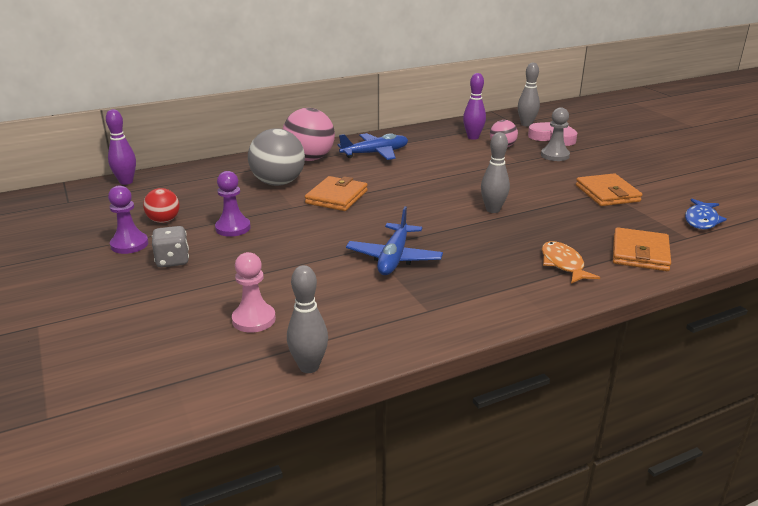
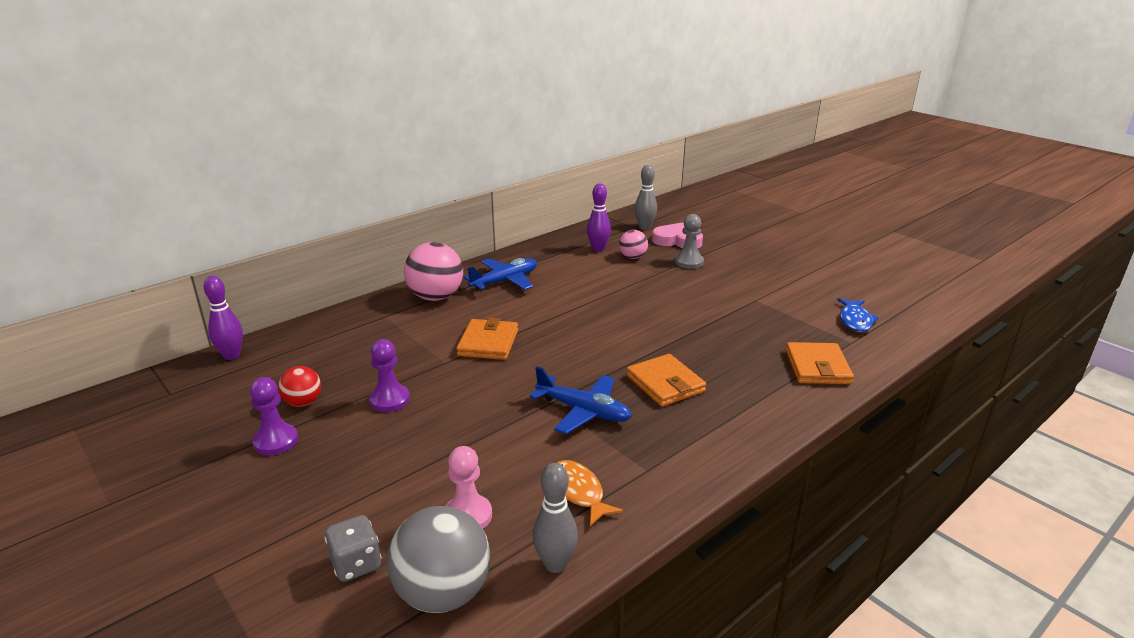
camera: 15 degrees left, 0 degrees up
grey dice [152,226,189,267] -> grey dice moved to [325,515,381,582]
grey ball [248,128,305,186] -> grey ball moved to [387,506,490,613]
blue plane [346,206,443,275] -> blue plane turned 60 degrees counterclockwise [529,366,632,434]
grey bowling pin [481,132,510,213] -> none
orange fish [542,241,600,284] -> orange fish moved to [557,460,623,527]
orange wallet [576,173,642,206] -> orange wallet moved to [626,354,706,407]

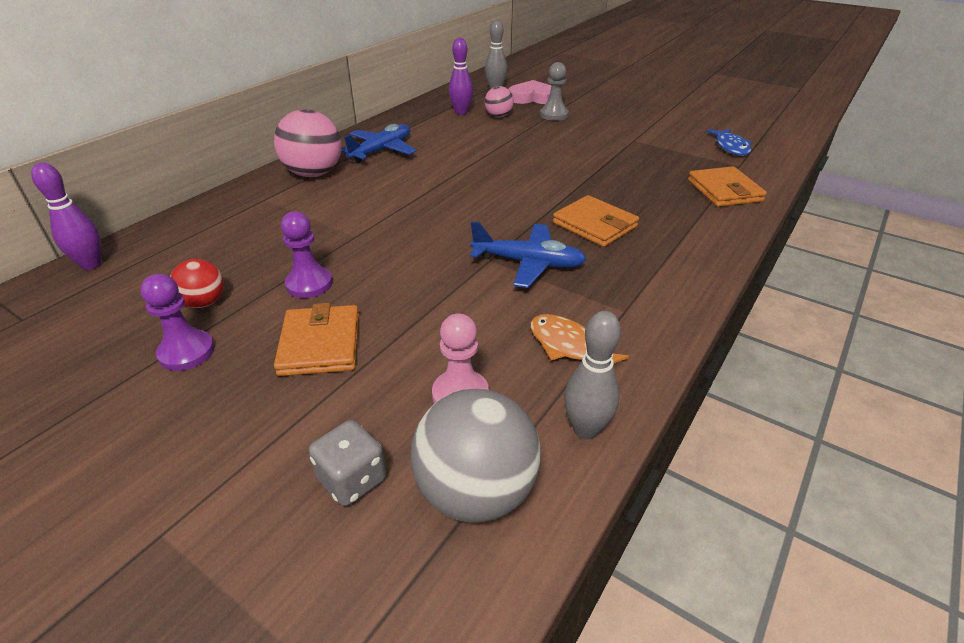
camera: 15 degrees left, 10 degrees up
orange wallet [456,318,518,360] -> orange wallet moved to [274,303,359,376]

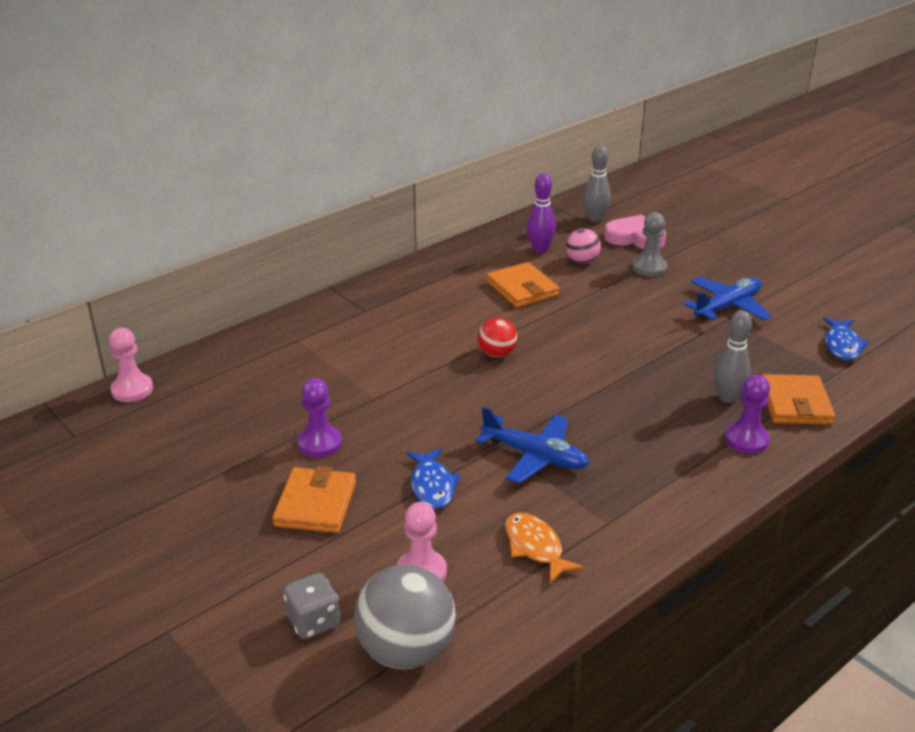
camera: 15 degrees right, 5 degrees down
purple bowling pin [31,163,102,270] -> pink pawn [109,328,153,402]
purple pawn [140,274,215,371] -> purple pawn moved to [724,375,770,454]
red ball [170,259,224,308] -> red ball moved to [478,318,518,357]
pink ball [274,109,342,177] -> none
blue plane [341,124,416,163] -> blue plane moved to [684,277,772,320]
orange wallet [553,195,639,247] -> orange wallet moved to [487,262,559,308]
grey bowling pin [564,311,621,439] -> grey bowling pin moved to [714,310,752,403]
none -> blue fish [406,448,461,509]

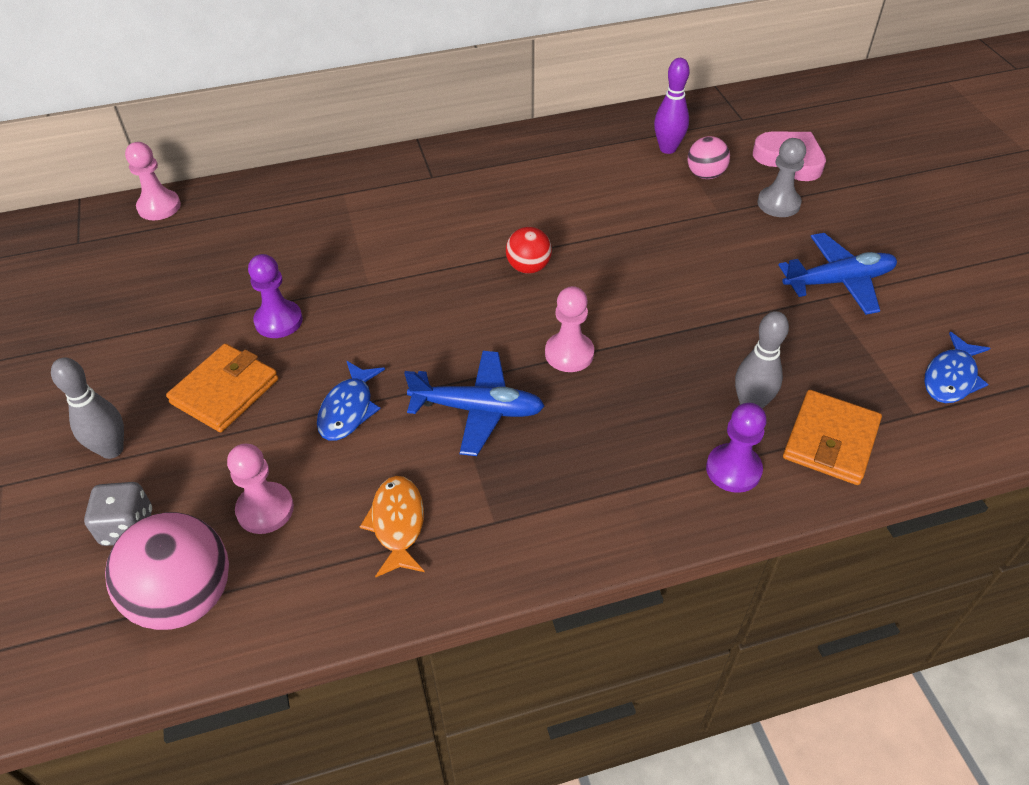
camera: 25 degrees right, 15 degrees up
grey ball [354,565,456,669] -> pink ball [105,512,229,630]
blue plane [476,407,589,484] -> blue plane turned 45 degrees counterclockwise [404,351,545,456]
orange wallet [487,262,559,308] -> none
grey bowling pin [583,145,611,222] -> grey bowling pin moved to [51,357,124,459]
none -> pink pawn [545,286,594,372]

